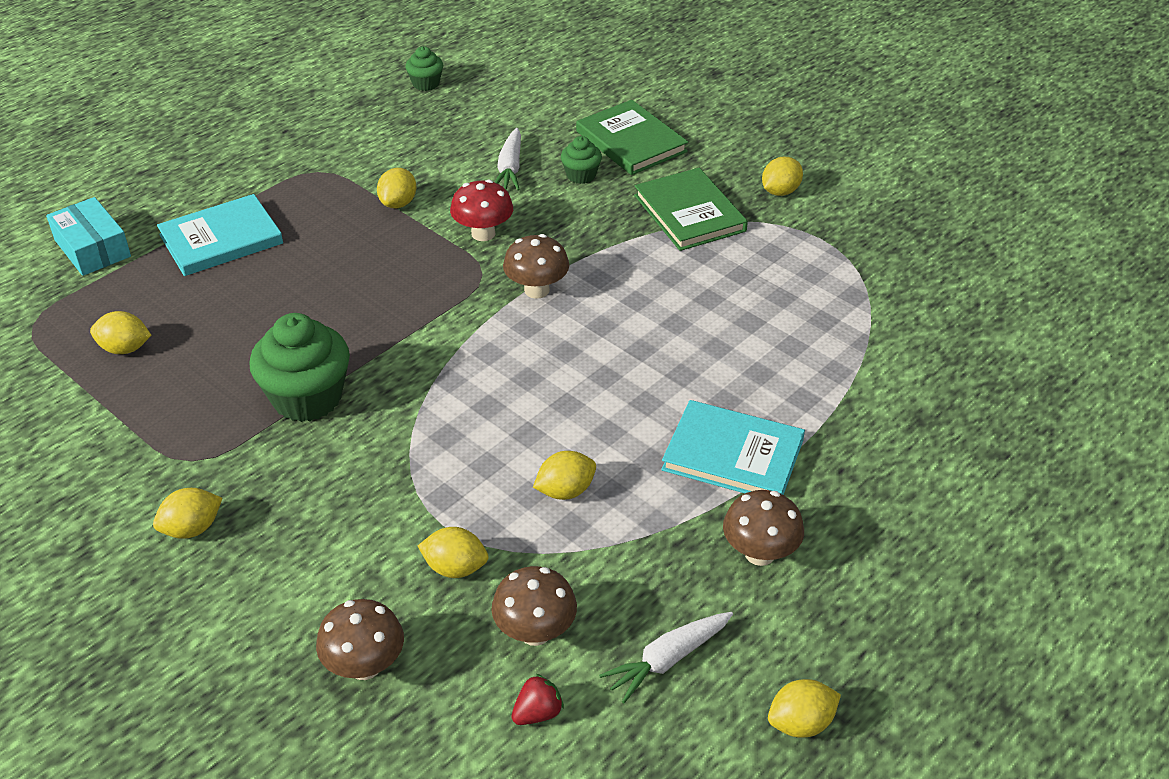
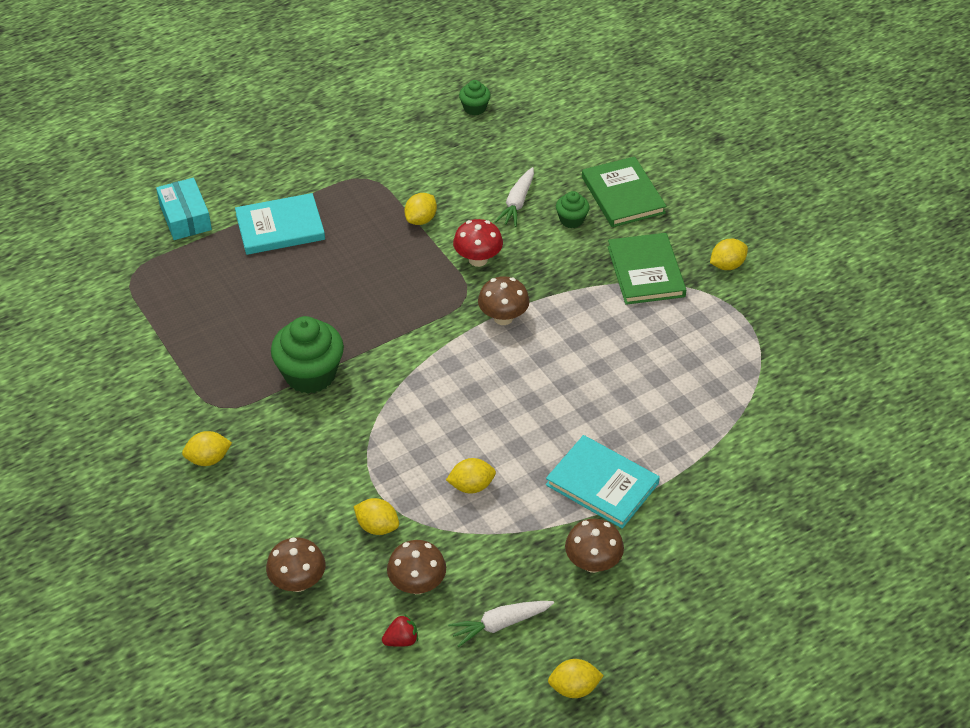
camera: 15 degrees right, 5 degrees up
yellow lemon [90,311,151,354] -> none

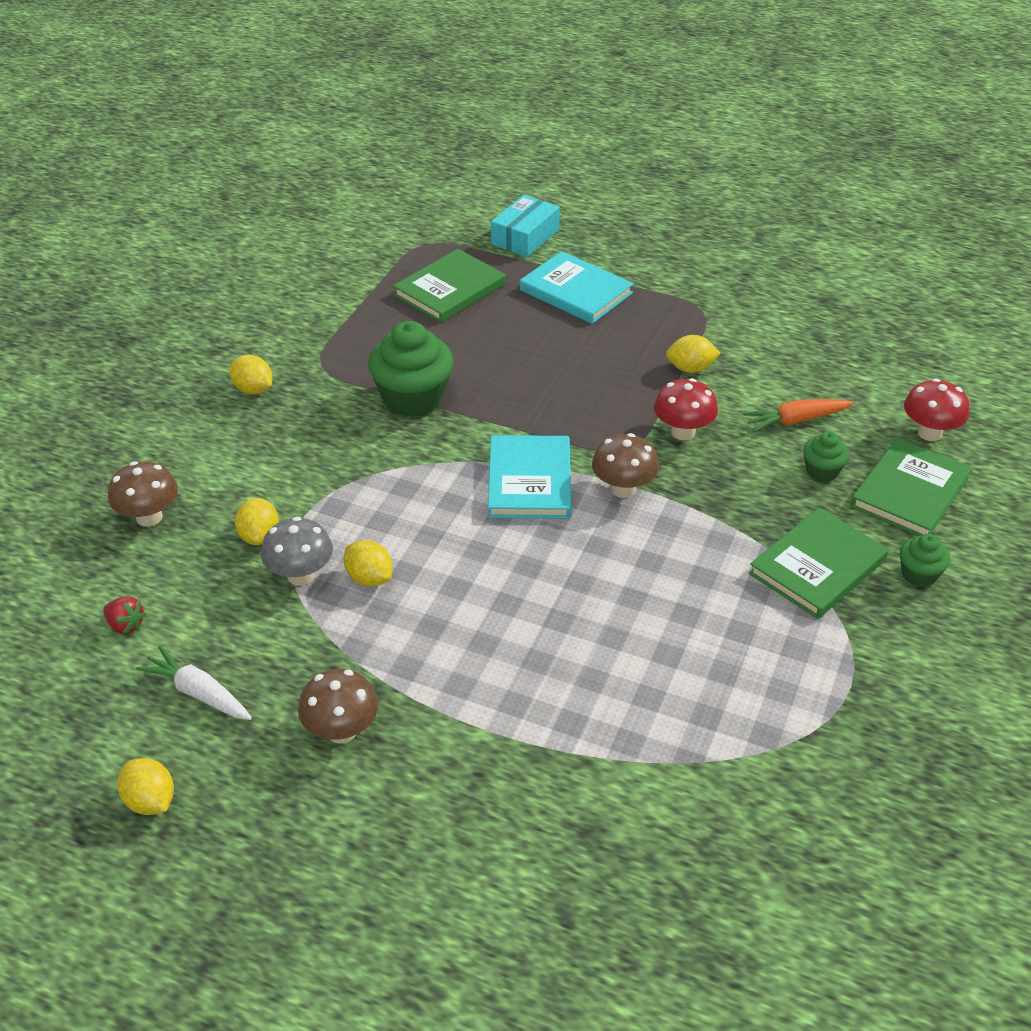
camera: 55 degrees right, 5 degrees down
brown mushroom [387,540,446,594] -> none
green cupcake [459,80,491,116] -> green cupcake moved to [900,534,950,587]
white carrot [495,167,534,227] -> orange carrot [743,399,853,432]
turquoise book [546,435,660,529] -> turquoise book moved to [488,435,571,519]
yellow lemon [710,239,748,270] -> none
none -> grey mushroom [261,517,333,586]
none -> green book [393,249,506,323]
none -> red mushroom [904,378,970,441]

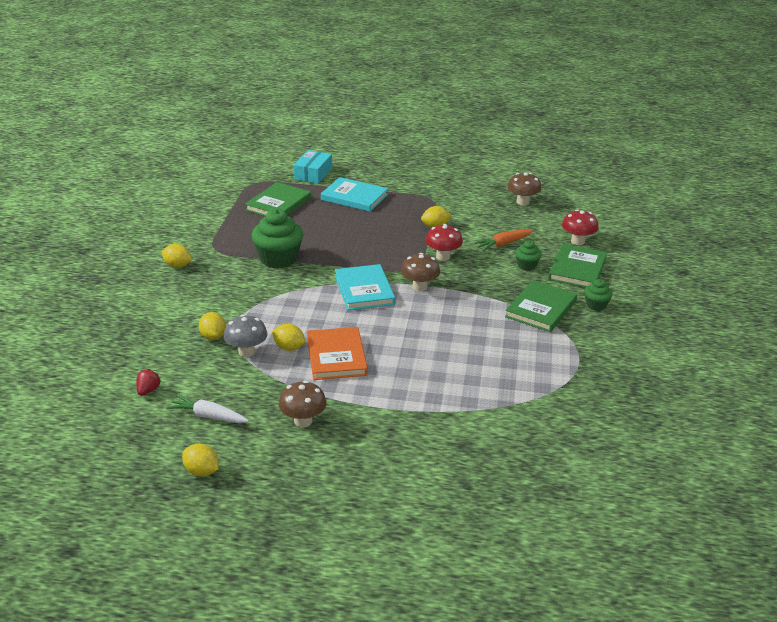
camera: 15 degrees left, 10 degrees down
red strawberry [103,596,146,634] -> red strawberry turned 90 degrees counterclockwise [137,369,161,396]
brown mushroom [108,461,178,527] -> brown mushroom moved to [507,173,542,206]
none -> orange book [307,327,368,380]

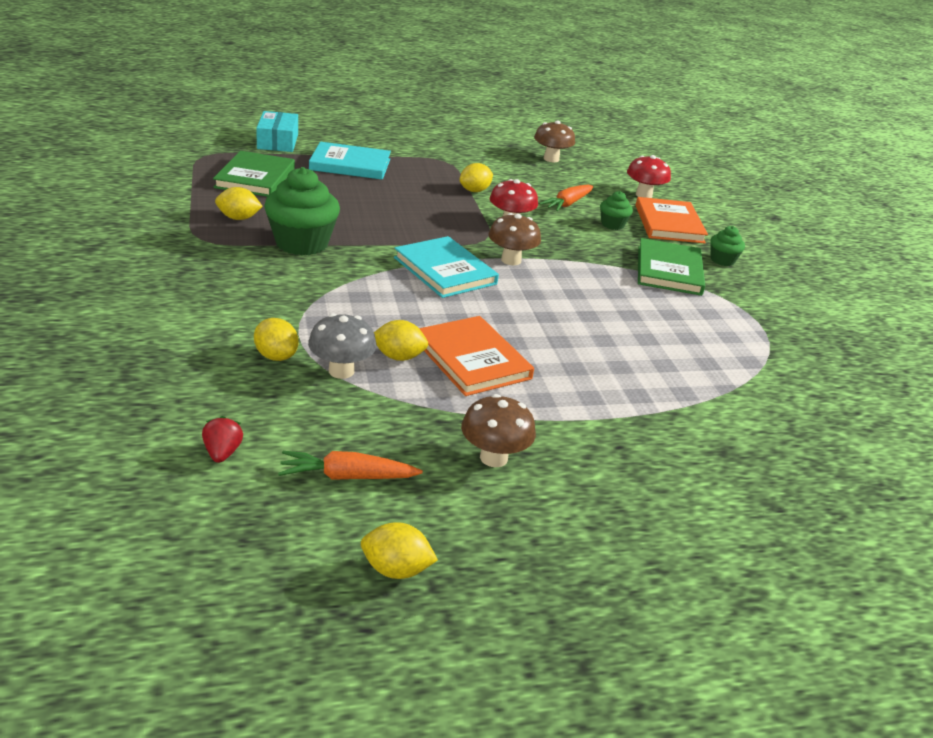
camera: 25 degrees left, 0 degrees up
yellow lemon [162,244,192,268] -> yellow lemon moved to [215,187,263,220]
white carrot [167,395,249,423] -> orange carrot [278,451,423,480]
green book [548,244,607,288] -> orange book [636,197,708,243]

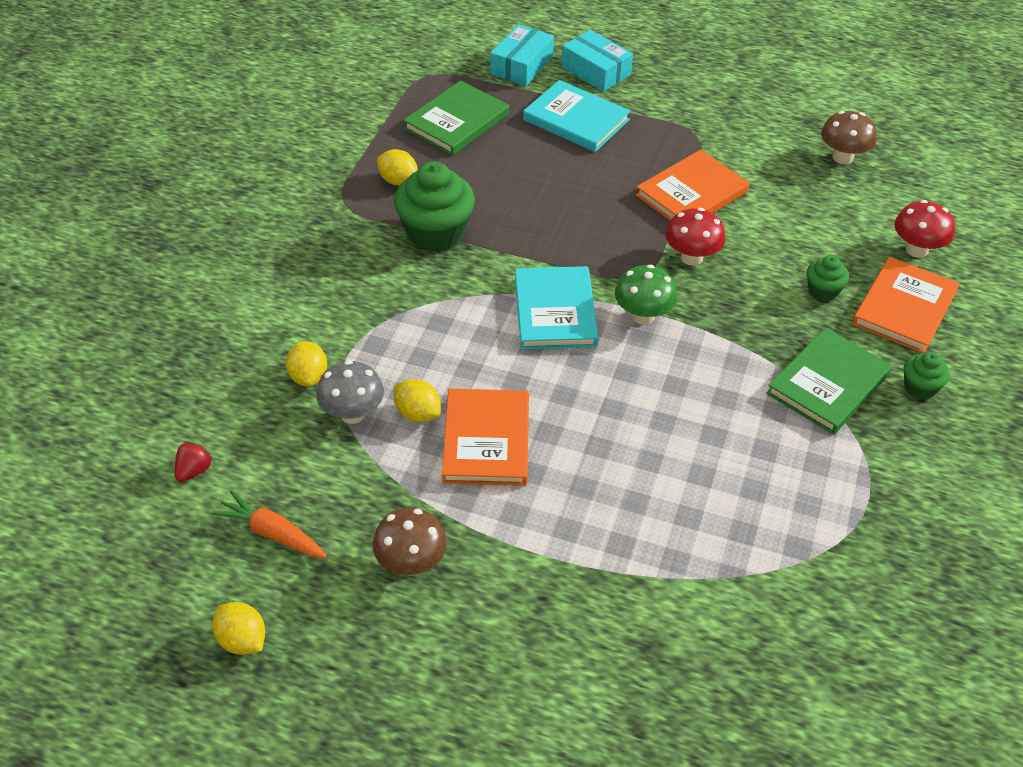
camera: 35 degrees right, 15 degrees up
yellow lemon [460,163,493,192] -> orange book [636,150,750,221]
brown mushroom [489,213,541,266] -> green mushroom [615,265,677,325]
orange carrot [539,185,593,211] -> none
none -> turquoise box [561,30,633,92]

